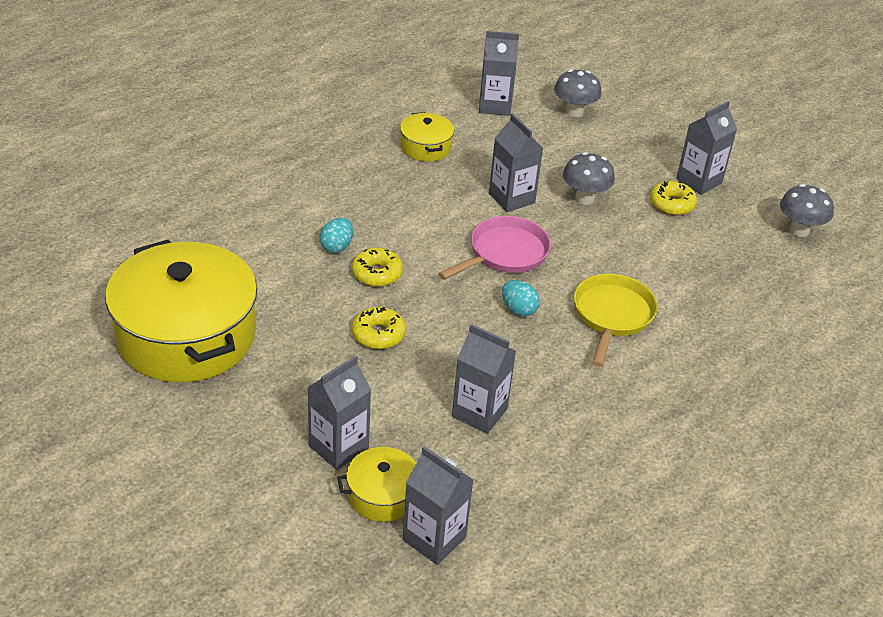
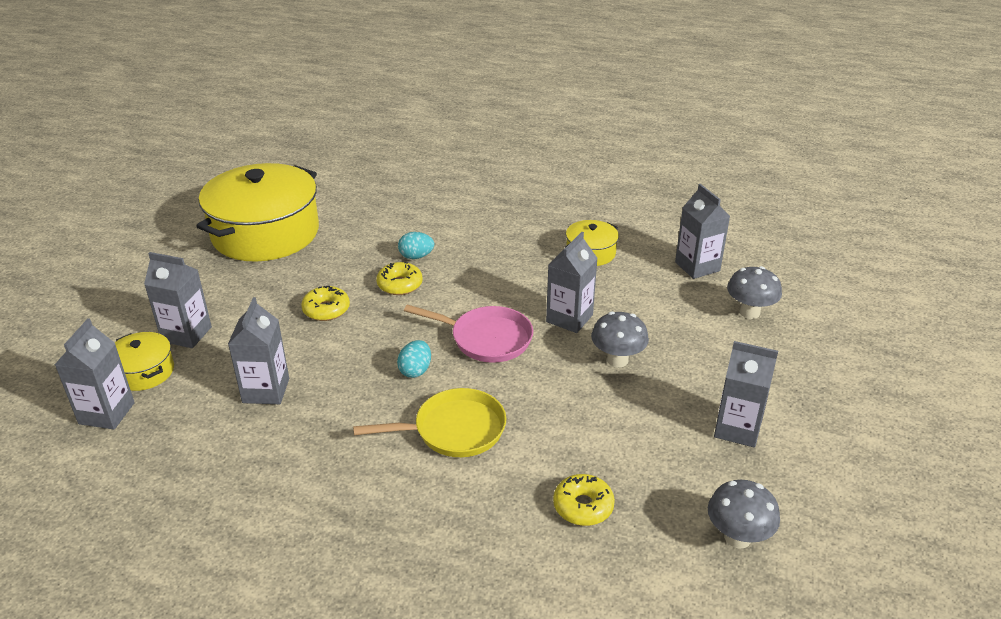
camera: 65 degrees right, 5 degrees down
yellow donut [650,181,697,216] -> yellow donut moved to [553,474,615,526]

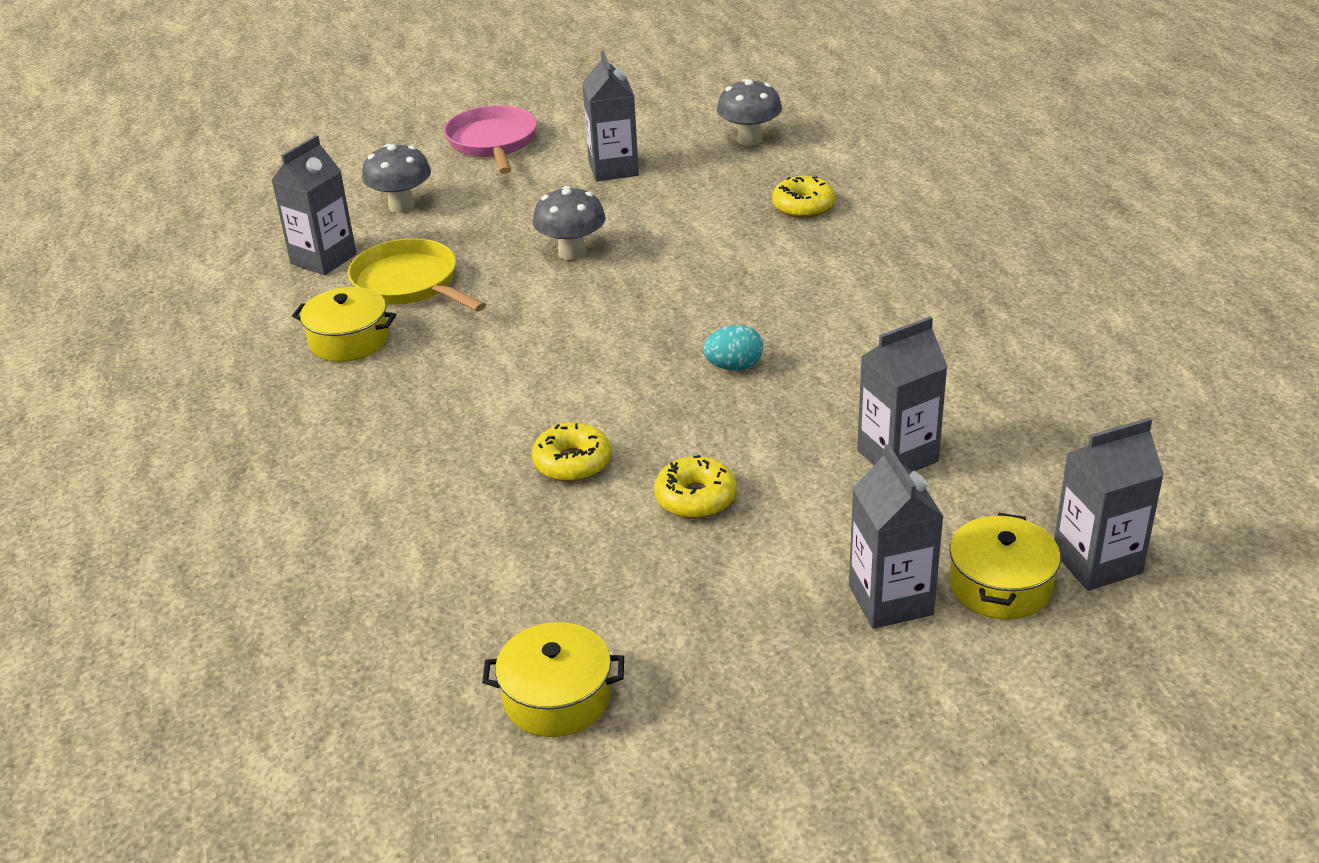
camera: 120 degrees left, 0 degrees up
yellow pot [196,163,319,261] -> yellow pot [482,622,624,737], size x0.45
yellow pan [353,388,506,457] -> yellow pan moved to [348,238,486,312]
turquoise egg [398,232,434,259] -> none
pink pan [404,304,533,363] -> pink pan moved to [444,105,537,174]
grey carton [546,232,598,333] -> none

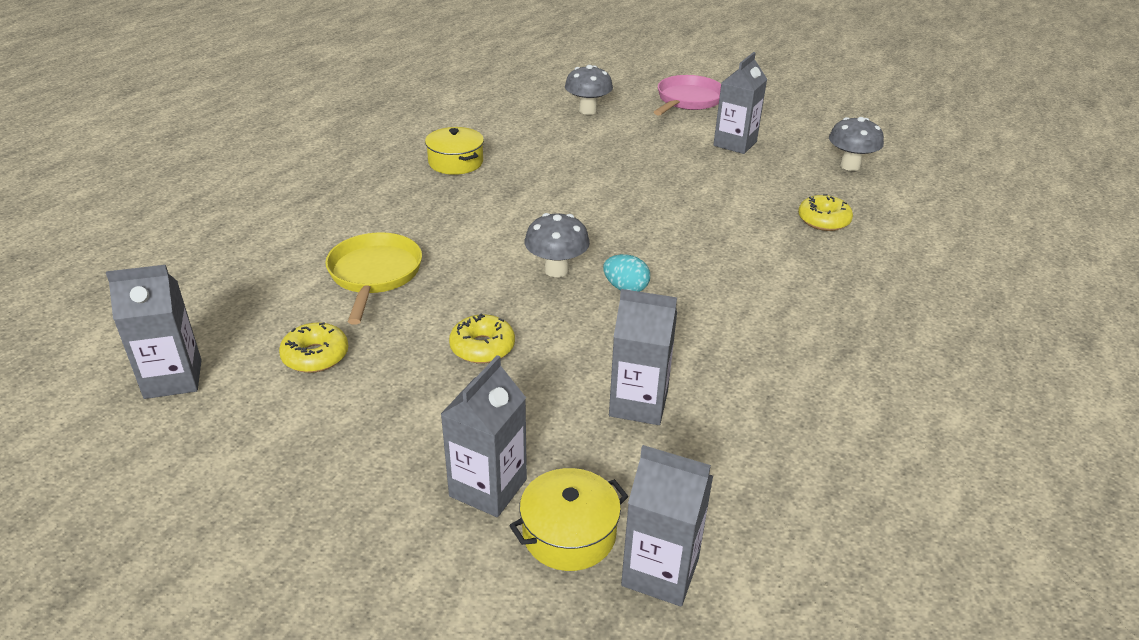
camera: 40 degrees right, 0 degrees up
grey carton [271,135,357,275] -> grey carton moved to [106,265,202,399]
yellow pan [348,238,486,312] -> yellow pan moved to [325,232,422,325]
yellow pot [482,622,624,737] -> none
yellow donut [532,422,612,482] -> yellow donut moved to [279,322,349,373]
grey mushroom [533,186,606,260] -> grey mushroom moved to [525,213,590,277]

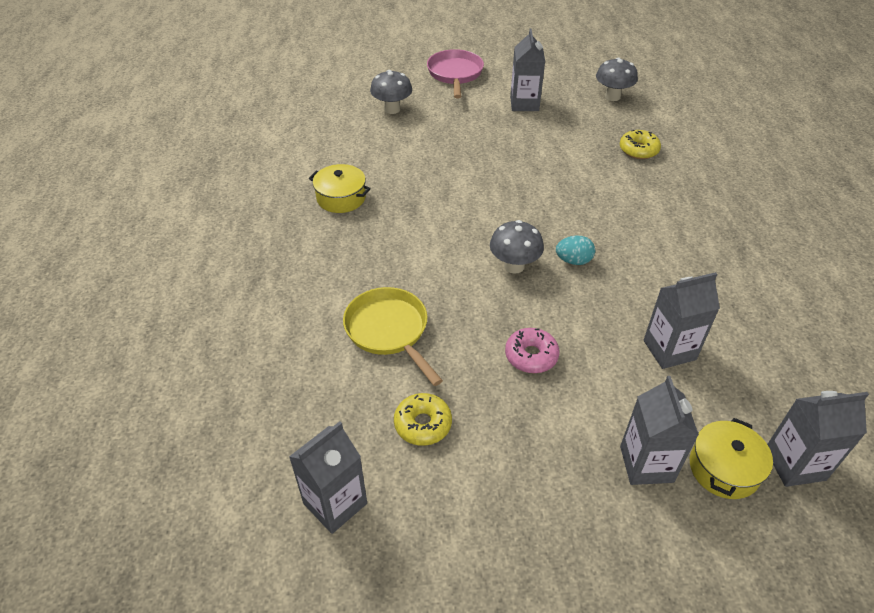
camera: 30 degrees left, 10 degrees up
yellow donut [449,314,515,364] -> pink donut [505,328,559,373]

